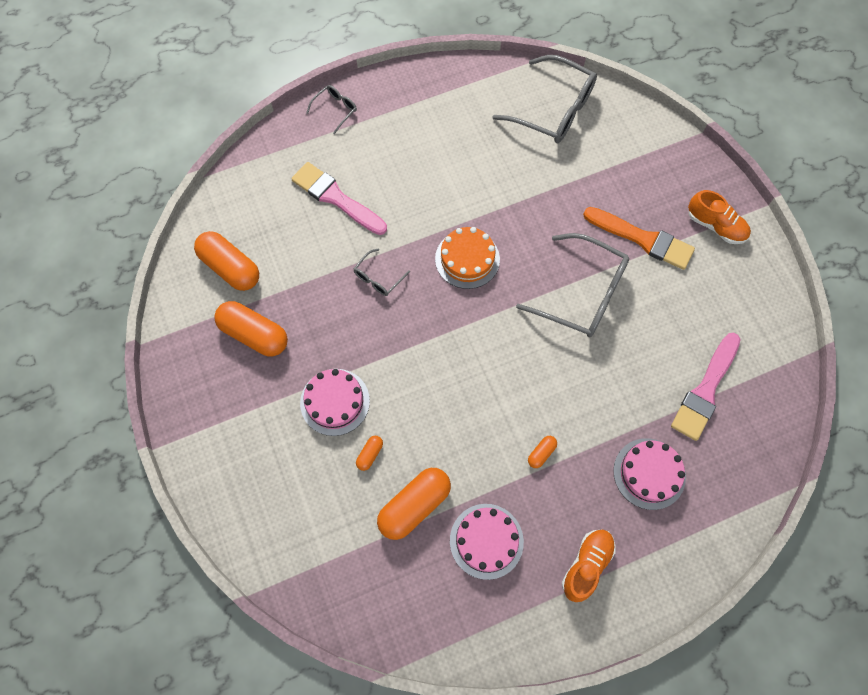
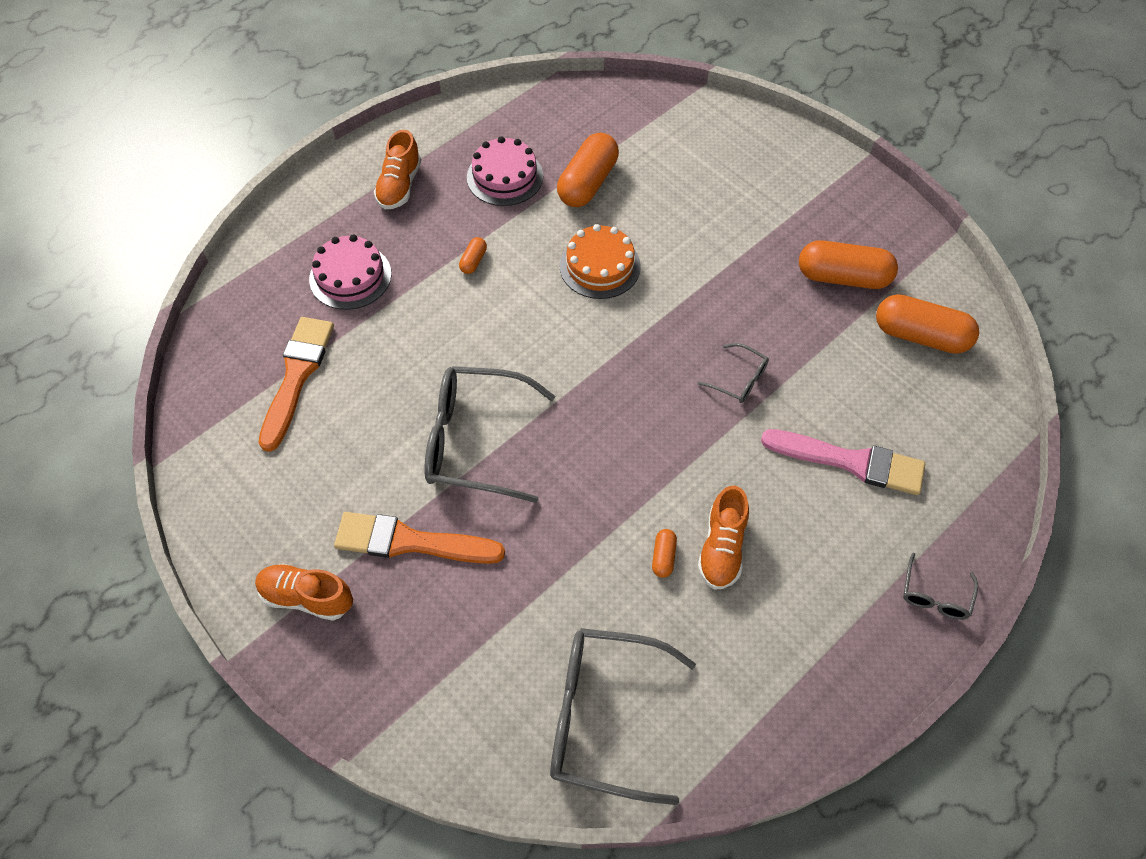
camera: 160 degrees right, 10 degrees down
pink cake [300,369,370,436] -> none
grey glasses [354,248,410,296] -> grey glasses turned 105 degrees clockwise [698,343,769,403]
orange capsule [356,436,383,471] -> orange capsule moved to [652,529,677,578]
orange cake [435,227,500,289] -> orange cake moved to [559,224,641,299]
pink brush [671,333,741,441] -> orange brush [259,317,334,452]
none -> orange shoe [698,486,749,590]

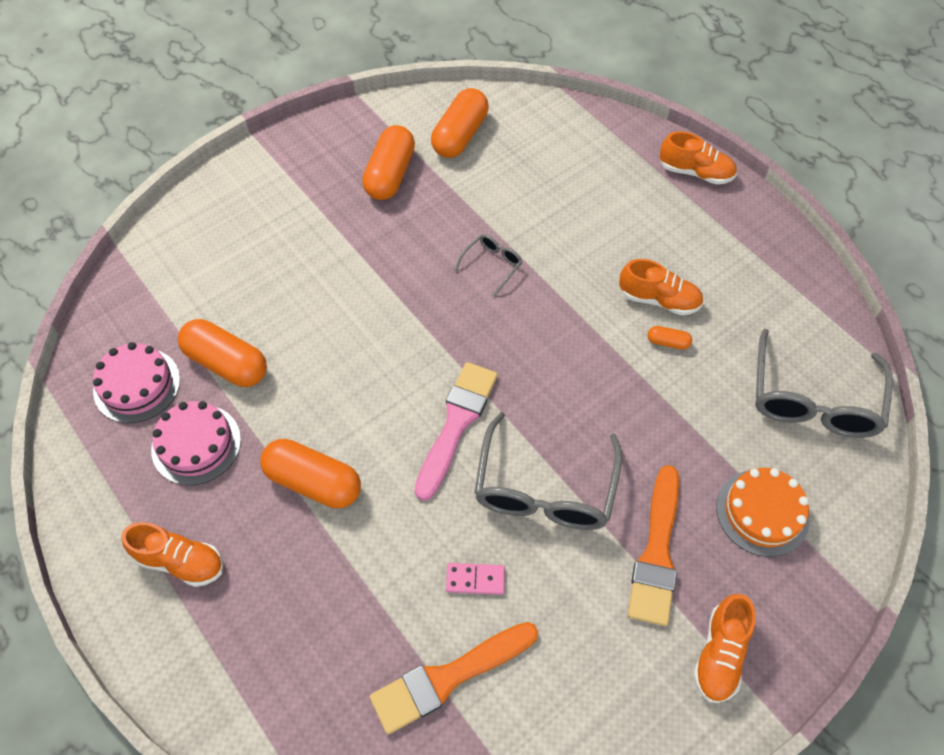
camera: 85 degrees left, 0 degrees up
orange brush [259,317,334,452] -> orange brush turned 45 degrees counterclockwise [370,622,538,734]
pink cake [309,234,392,310] -> pink cake moved to [93,342,180,423]
orange capsule [459,237,487,274] -> orange capsule [260,439,361,509], size x2.21
orange cake [559,224,641,299] -> orange cake moved to [716,468,810,557]
pink brush [761,429,925,495] -> pink brush moved to [414,362,498,501]
grey glasses [903,553,978,620] -> orange shoe [660,131,737,185]
none -> pink domino [446,563,505,595]

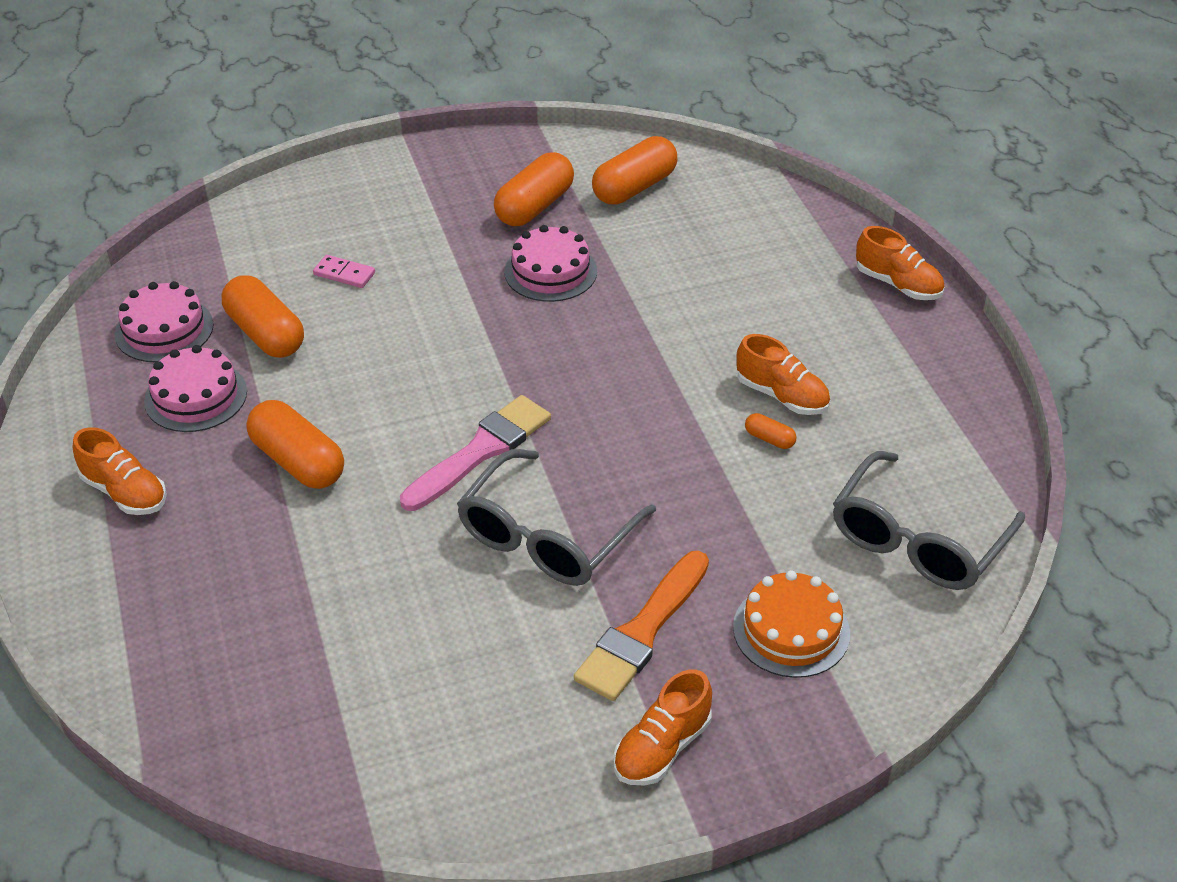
camera: 20 degrees right, 15 degrees down
orange brush [370,622,538,734] -> none
pink domino [446,563,505,595] -> pink domino moved to [313,255,375,288]
grey glasses [454,234,522,296] -> none
none -> pink cake [504,225,597,302]

